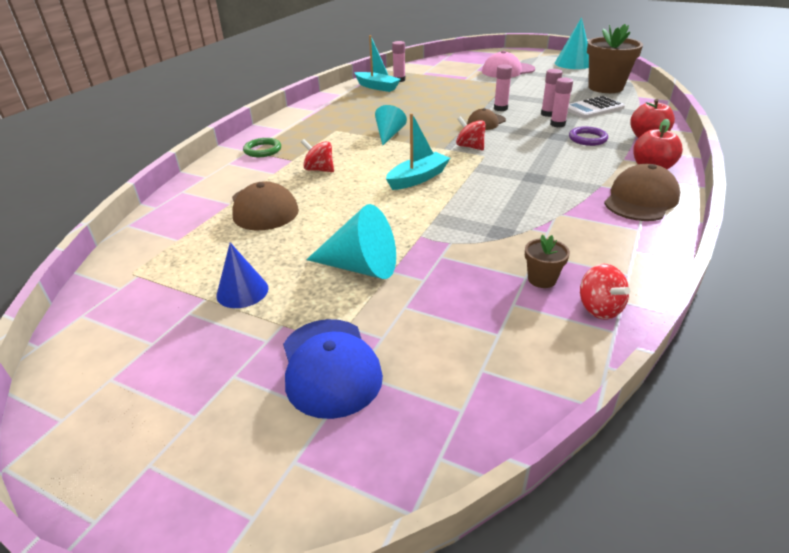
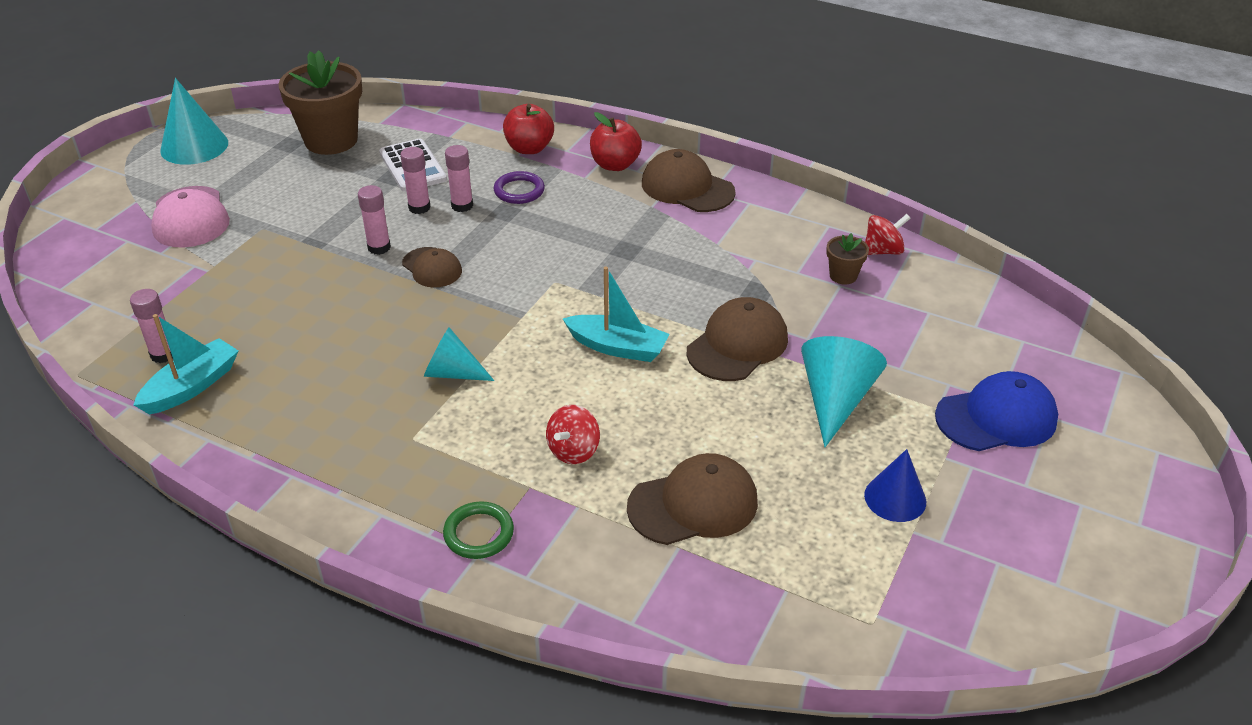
camera: 90 degrees left, 5 degrees up
turquoise boat [386,113,450,190] -> turquoise boat turned 150 degrees clockwise [563,267,669,362]
red spinning top [456,116,486,150] -> none
none -> brown cap [687,297,788,381]

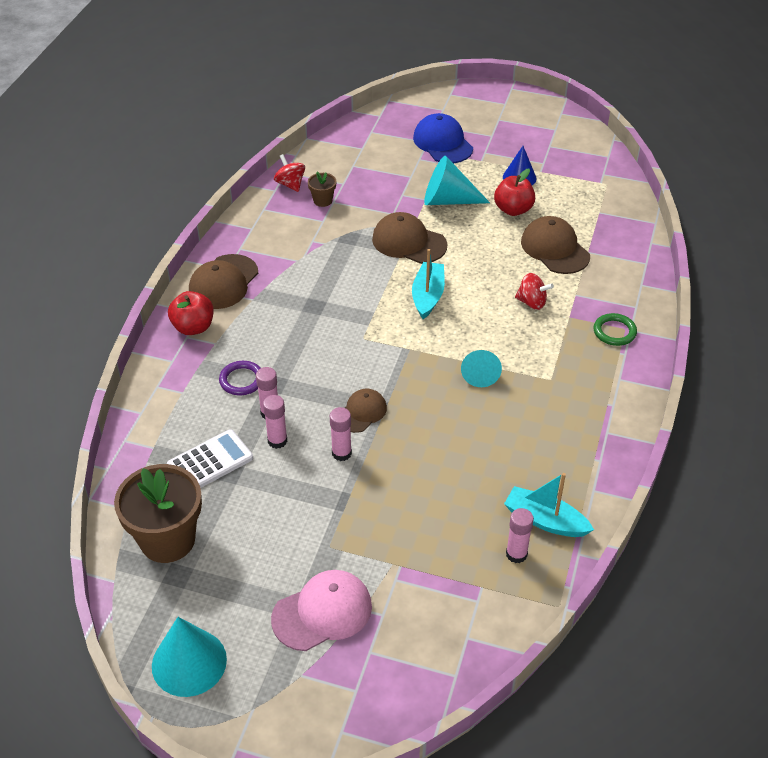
camera: 100 degrees left, 5 degrees up
red apple [503,104,554,154] -> red apple moved to [494,169,535,216]

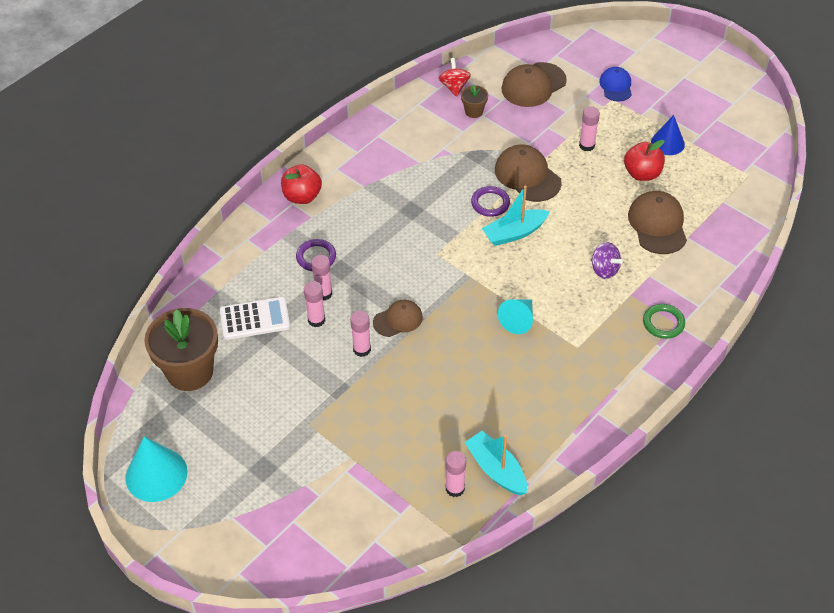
camera: 25 degrees right, 5 degrees up
brown cap [189,254,258,309] -> brown cap moved to [502,62,567,107]
pink cap [271,570,372,651] -> none
turquoise boat [412,249,445,319] -> turquoise boat turned 150 degrees counterclockwise [482,186,550,246]
blue cap [413,113,473,163] -> blue cap [599,67,632,102], size x0.63
turquoise cone [424,156,490,205] -> pink glue stick [579,106,600,151]
red spinning top [515,273,554,310] -> purple spinning top [591,242,623,279]
none -> purple ring [471,186,510,217]

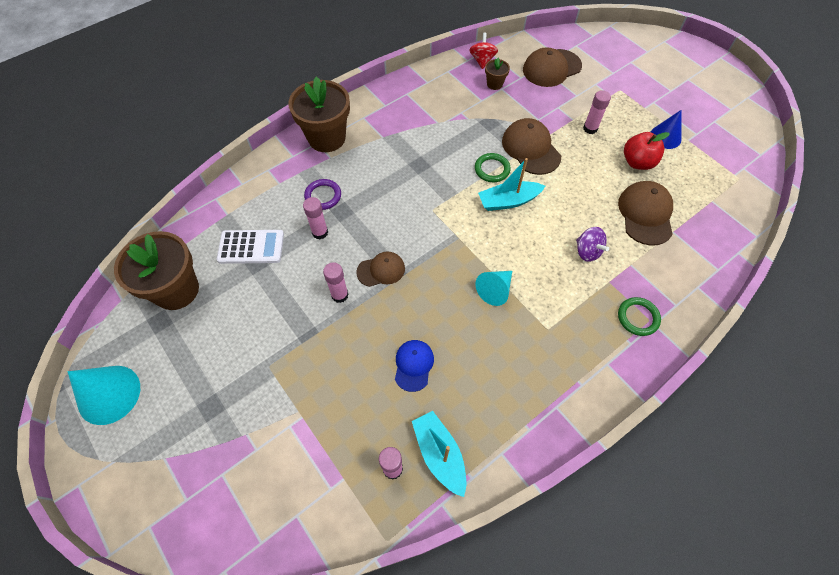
camera: 10 degrees right, 10 degrees up
red apple [281,164,322,204] -> brown flower pot [288,76,350,152]
pink glue stick [304,281,325,327] -> none
purple ring [471,186,510,217] -> green ring [475,153,511,182]
blue cap [599,67,632,102] -> blue cap moved to [395,340,434,392]

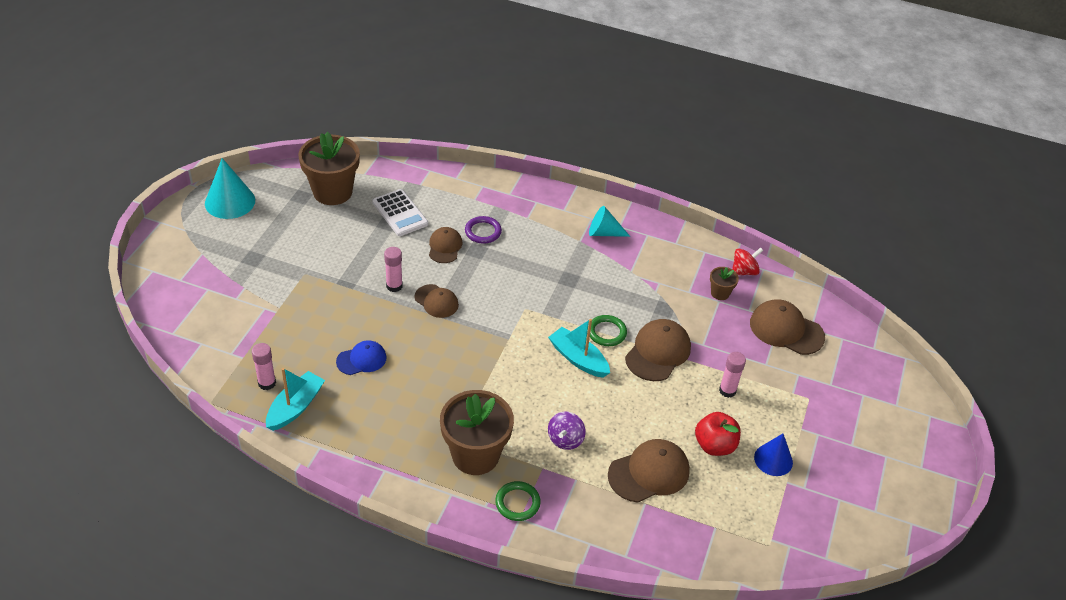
camera: 55 degrees right, 15 degrees down
brown flower pot [288,76,350,152] -> brown flower pot moved to [440,390,514,475]
pink glue stick [303,197,328,239] -> brown cap [429,227,462,263]
turquoise cone [475,271,512,306] -> turquoise cone moved to [589,206,630,237]

